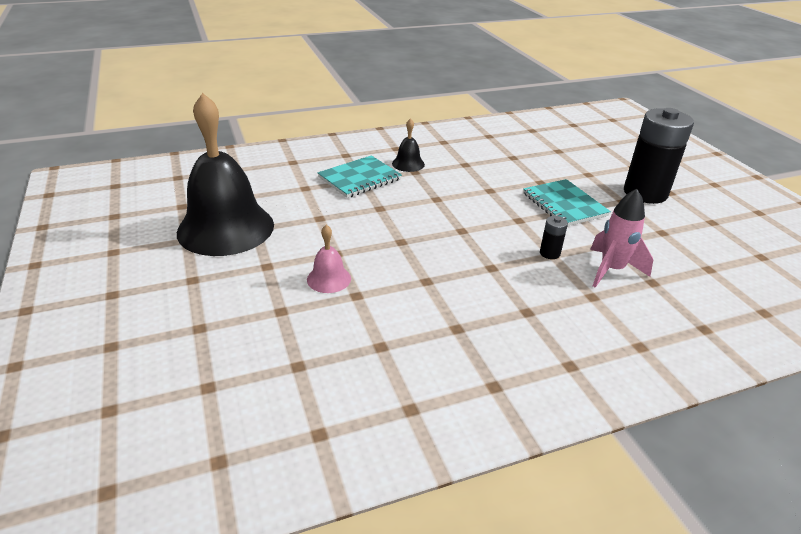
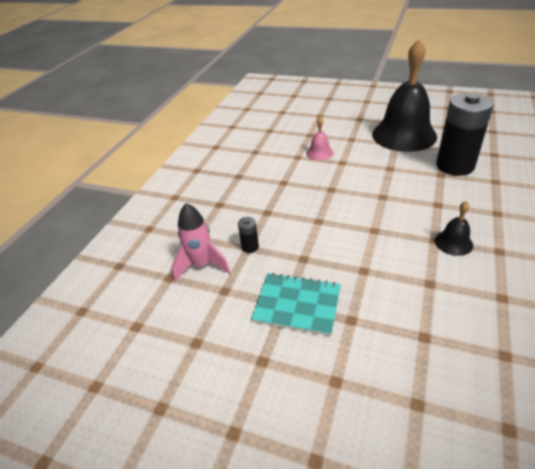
camera: 135 degrees right, 5 degrees up
turquoise notebook [318,155,402,198] -> none
black battery [624,108,694,204] -> black battery moved to [436,93,494,176]

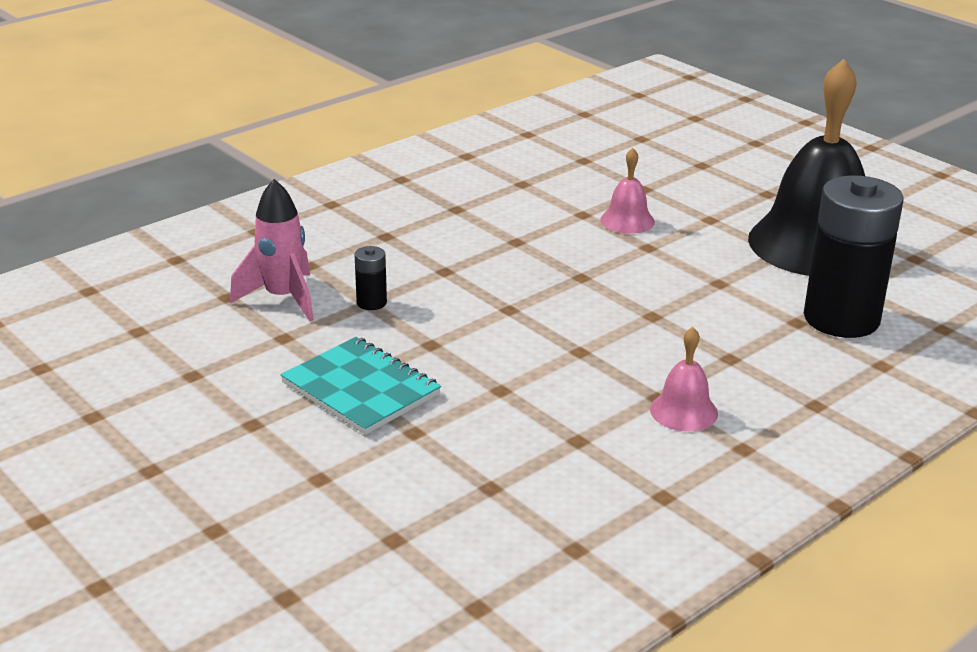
camera: 25 degrees right, 10 degrees down
black bell [435,201,473,256] -> pink bell [650,327,718,431]

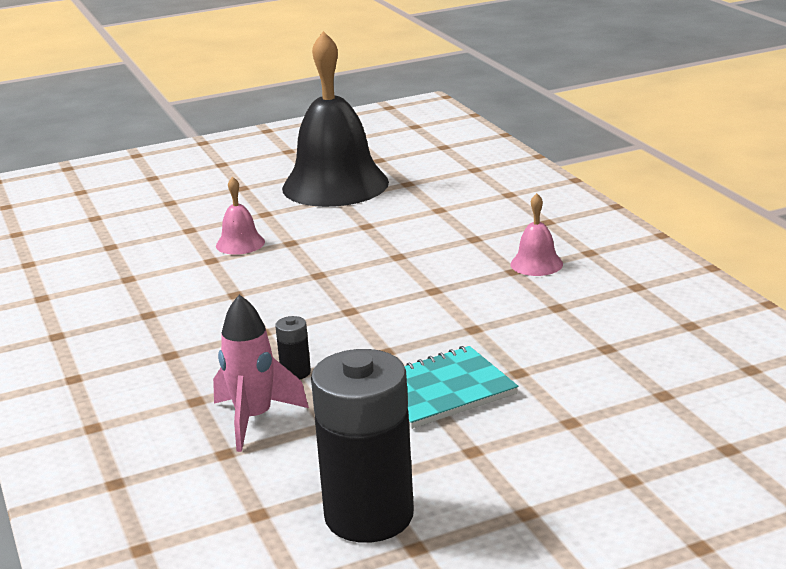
camera: 70 degrees left, 5 degrees down
black battery [804,175,904,338] -> black battery moved to [311,349,414,543]

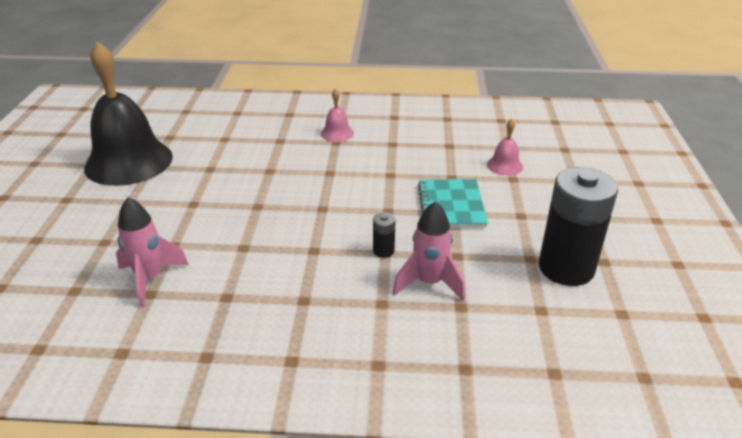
camera: 65 degrees left, 10 degrees up
pink bell [216,176,265,255] -> pink bell moved to [487,119,523,176]
none -> pink rocket [116,197,189,307]

